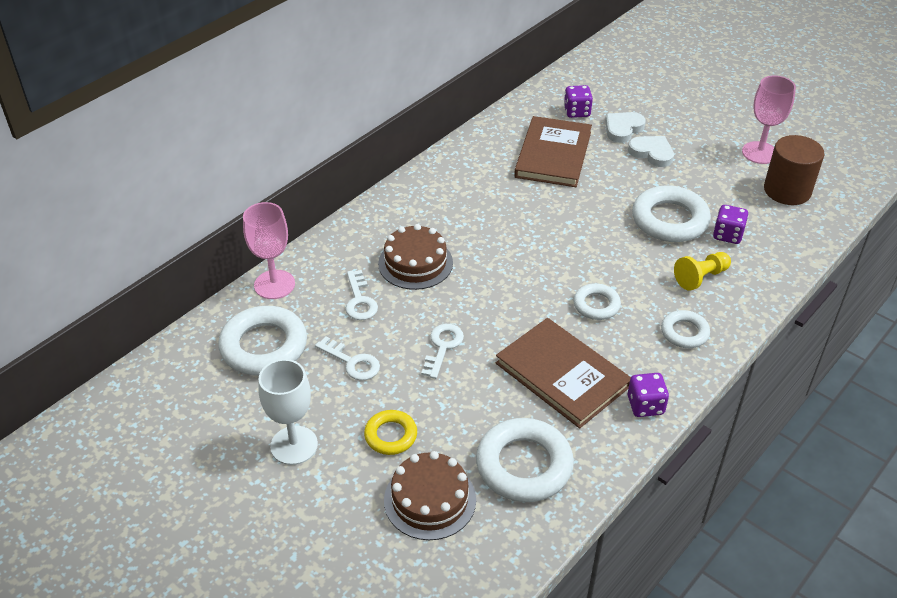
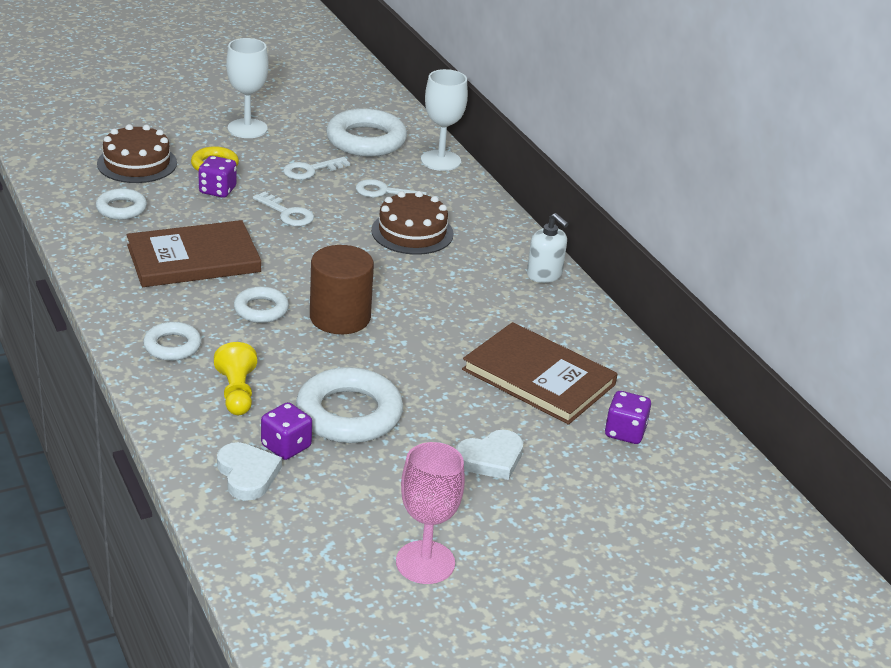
camera: 110 degrees right, 10 degrees down
pink goblet [243,202,295,299] -> white goblet [421,69,468,171]
white ring [476,418,574,502] -> white ring [96,188,147,220], size x0.56
white heart [605,112,646,143] -> white heart moved to [217,442,282,501]
purple dice [628,373,669,417] -> purple dice moved to [198,156,237,198]
brown cylinder [764,135,824,205] -> brown cylinder moved to [310,245,374,334]
none -> white soap dispenser [527,213,568,283]

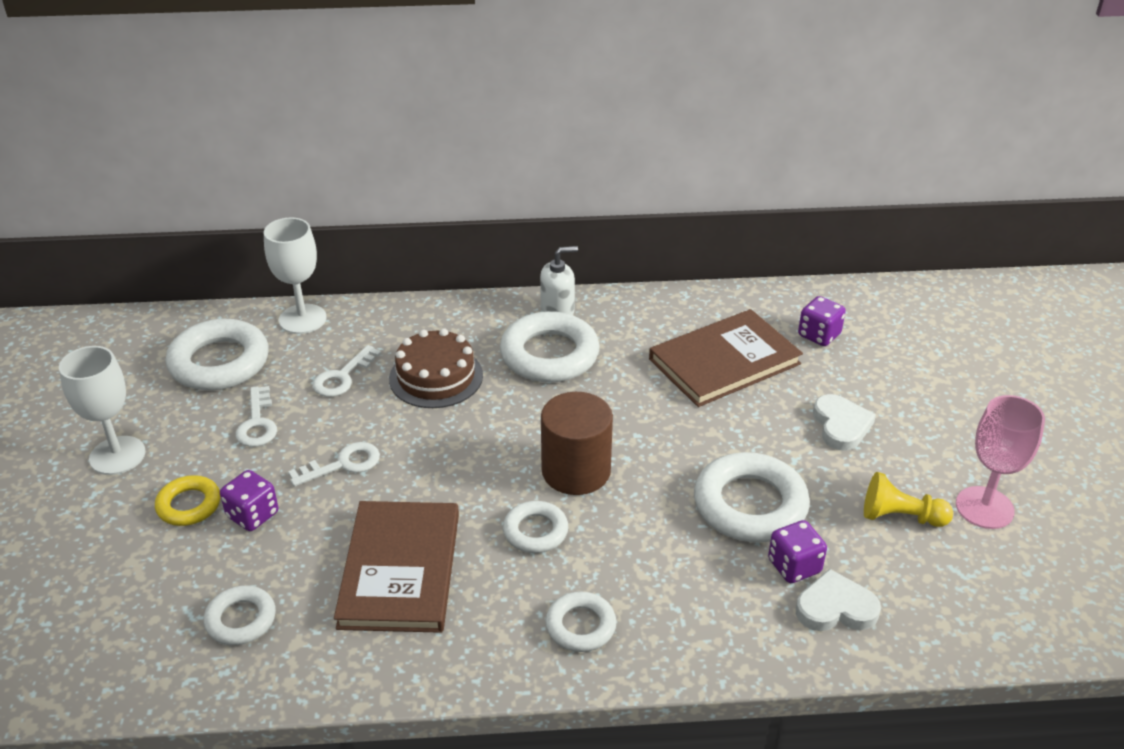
camera: 65 degrees left, 5 degrees up
brown cake [97,124,177,183] -> none
yellow pawn [214,342,257,415] -> yellow pawn moved to [864,472,953,527]
none -> white ring [500,311,600,382]

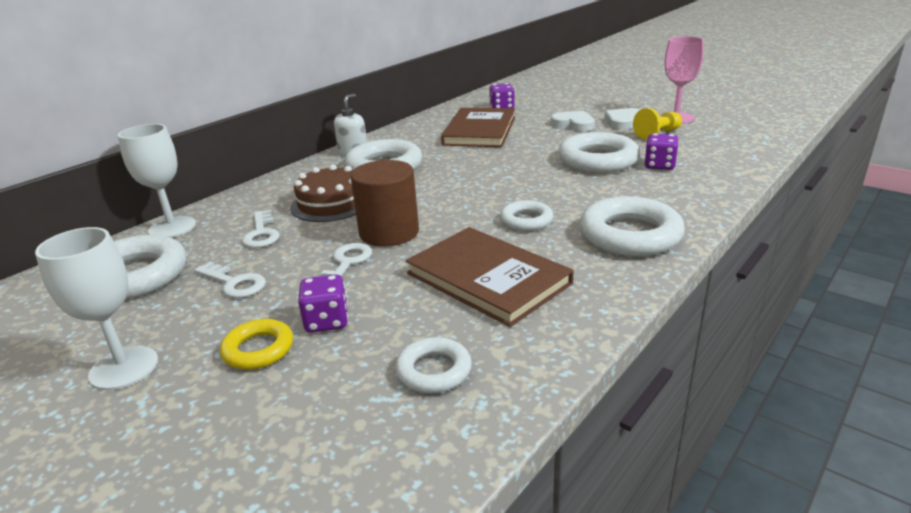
camera: 45 degrees left, 10 degrees down
brown cylinder [541,392,613,495] -> brown cylinder moved to [351,160,419,247]
white ring [545,591,616,652] -> white ring [580,196,685,256], size x1.78
white heart [796,569,881,631] -> white heart moved to [604,108,641,130]

